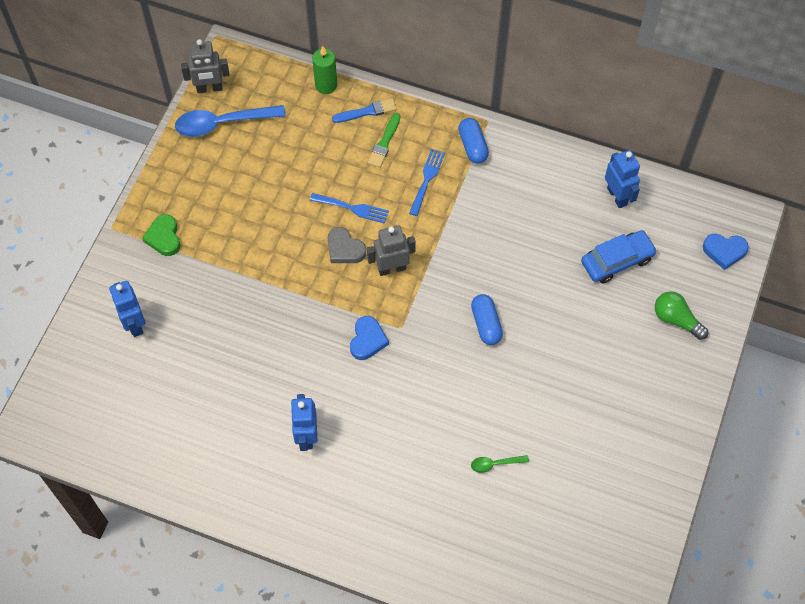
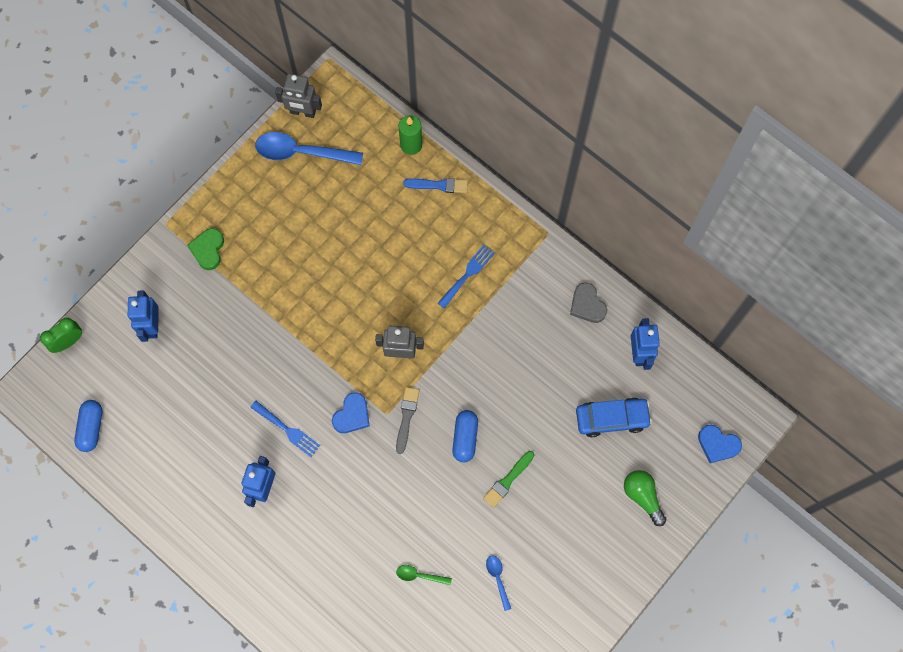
camera: 20 degrees right, 10 degrees up
blue fork [310,193,389,224] -> blue fork moved to [250,401,320,457]
grey heart [327,227,366,263] -> grey heart moved to [570,282,607,323]
green brush [368,113,400,168] -> green brush moved to [483,451,534,508]
blue capsule [458,118,489,164] -> blue capsule moved to [74,400,102,452]
none -> green clock [40,318,82,353]
none -> grey brush [396,387,419,454]
none -> blue spoon [486,556,511,611]

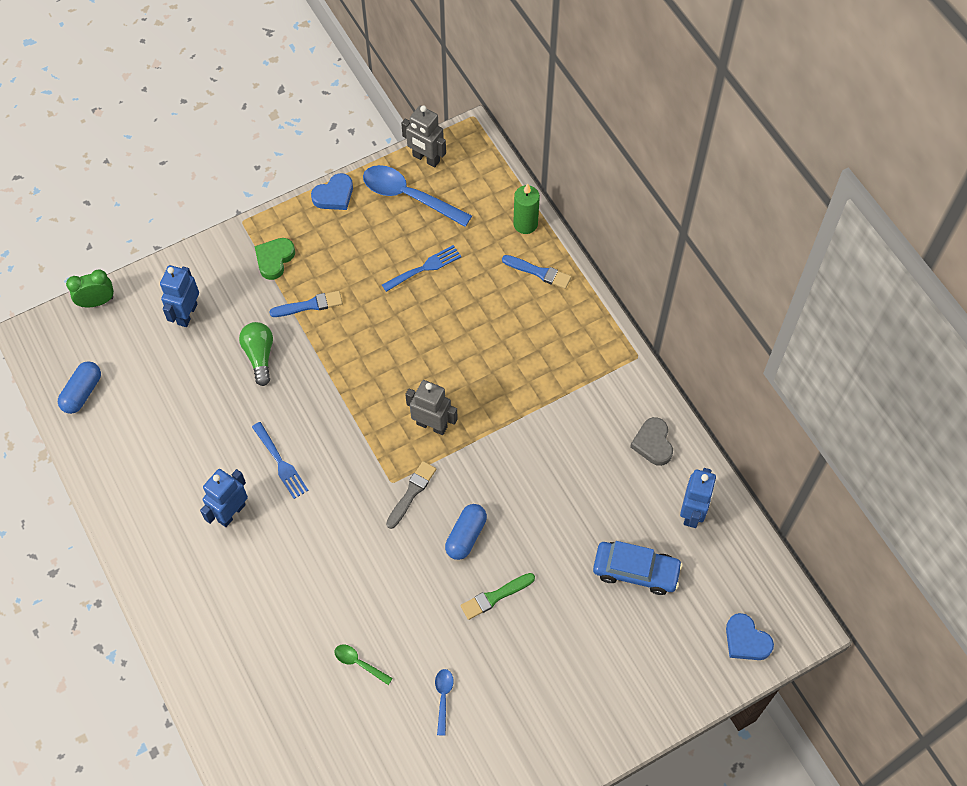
camera: 20 degrees right, 10 degrees down
blue heart [332,392,370,433] -> blue heart moved to [311,173,353,210]
blue fork [438,245,495,309] -> blue fork moved to [382,245,461,292]
green light bulb [624,470,667,526] -> green light bulb moved to [239,322,273,386]
none -> blue brush [269,291,343,317]

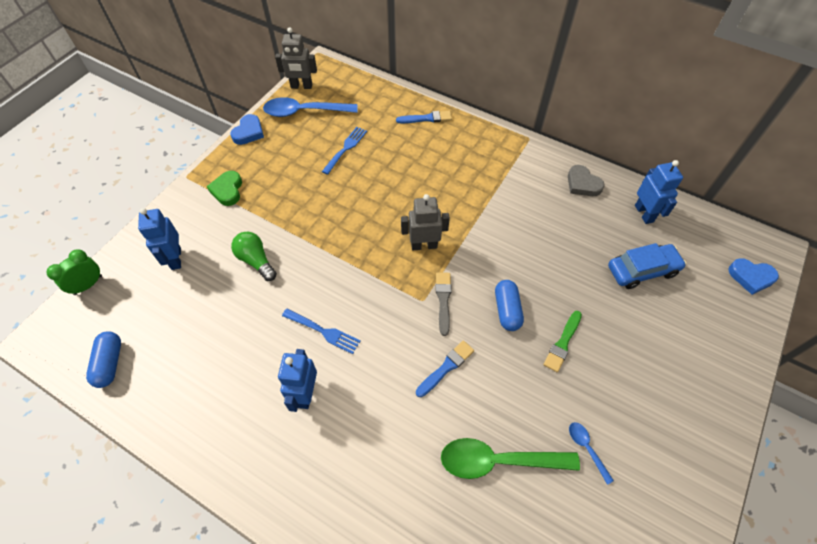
camera: 30 degrees left, 5 degrees down
blue brush [269,291,343,317] -> blue brush moved to [416,341,474,397]
green spoon [335,644,393,685] -> green spoon [441,438,580,479], size x2.12
green candle [513,183,540,234] -> none

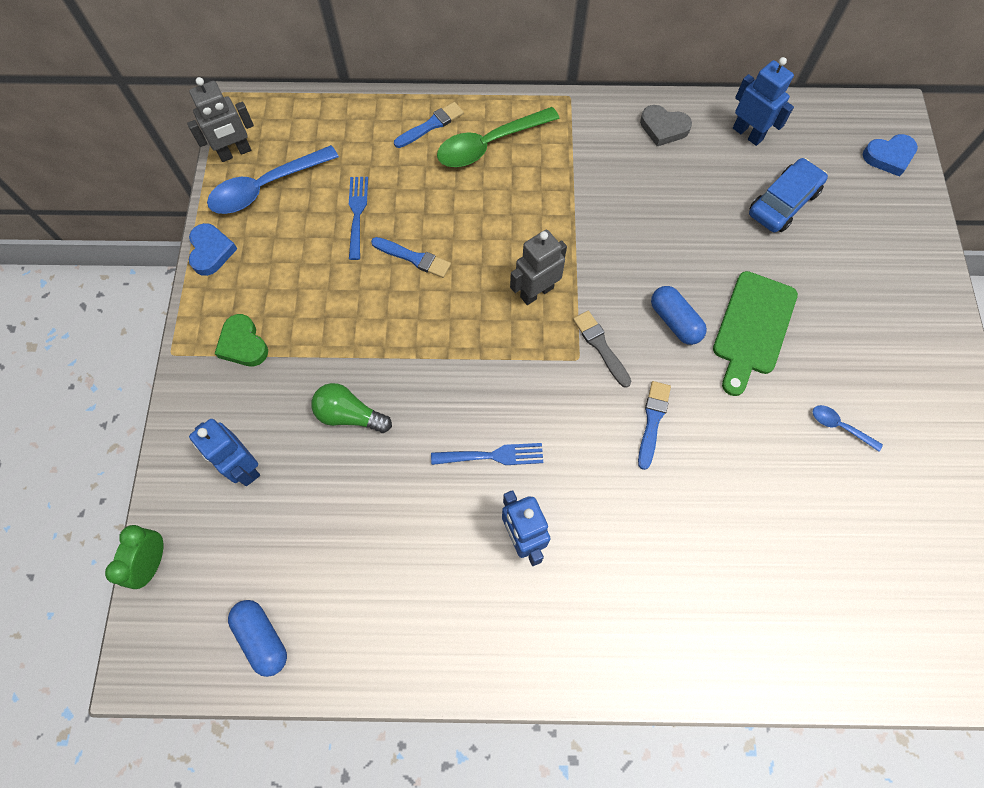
camera: 30 degrees left, 10 degrees up
green spoon [441,438,580,479] -> green spoon moved to [437,107,560,167]
green brush [543,311,582,372] -> green cutting board [713,271,798,396]
none -> blue brush [371,237,451,278]

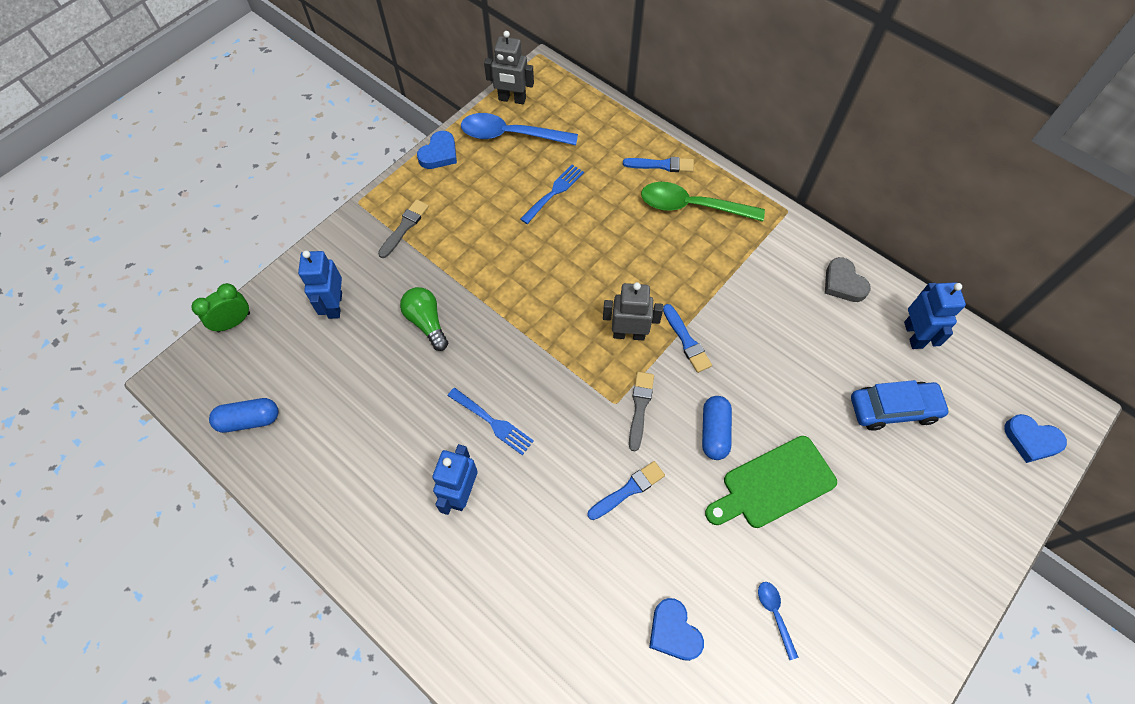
camera: 40 degrees right, 5 degrees down
green heart [214,314,268,366] -> grey brush [378,199,429,258]
blue capsule [228,600,287,677] -> blue capsule turned 75 degrees clockwise [209,398,279,433]
blue brush [371,237,451,278] -> blue brush moved to [663,304,712,373]
none -> blue heart [649,598,704,661]

